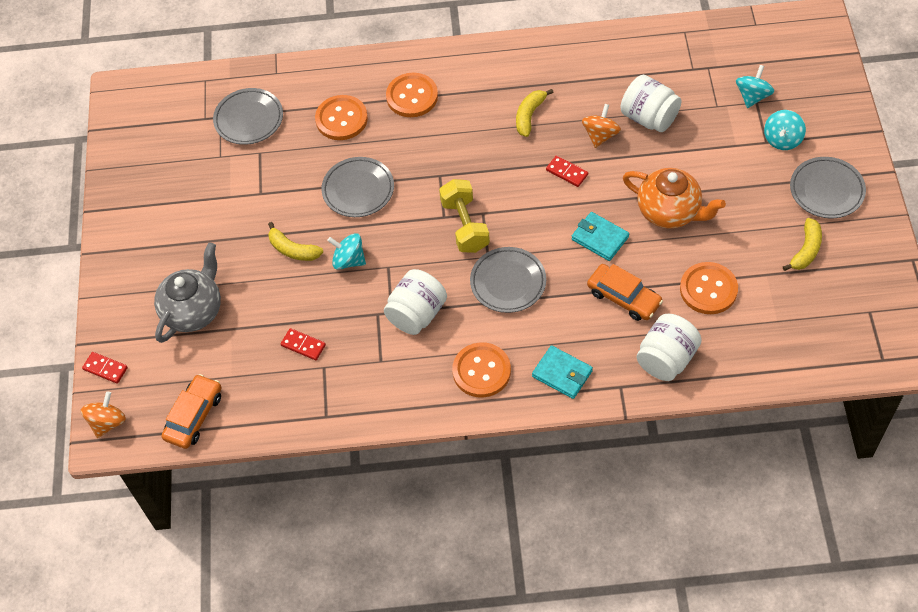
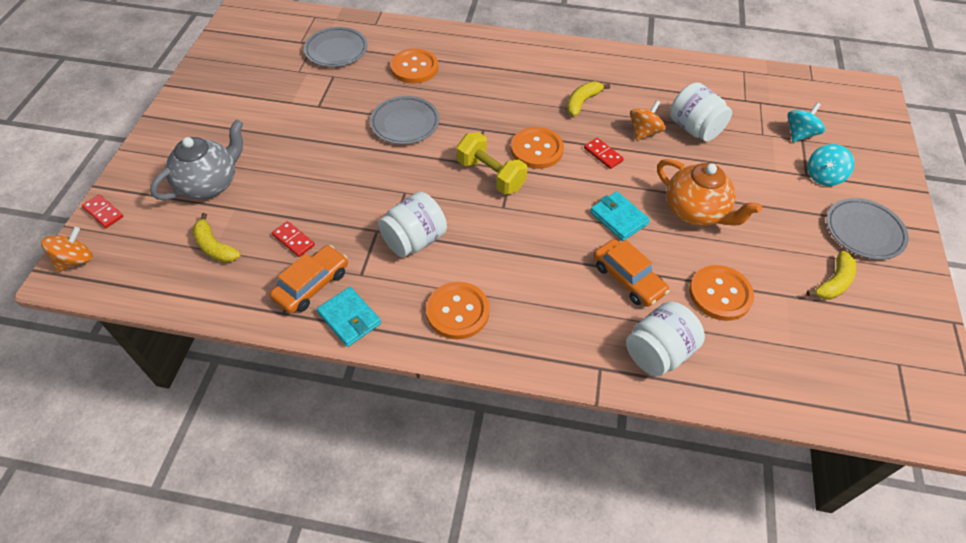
camera: 10 degrees right, 5 degrees down
orange car [162,374,221,449] -> orange car moved to [270,245,348,313]
yellow banana [268,222,323,261] -> yellow banana moved to [192,213,241,263]
turquoise spinning top [327,233,366,270] -> none
orange button [386,73,438,117] -> orange button moved to [511,127,564,169]
yellow dumbbell [439,179,490,253] -> yellow dumbbell turned 45 degrees counterclockwise [457,132,528,195]
grey plate [470,247,546,313] -> none
turquoise wallet [532,345,593,399] -> turquoise wallet moved to [317,287,381,347]

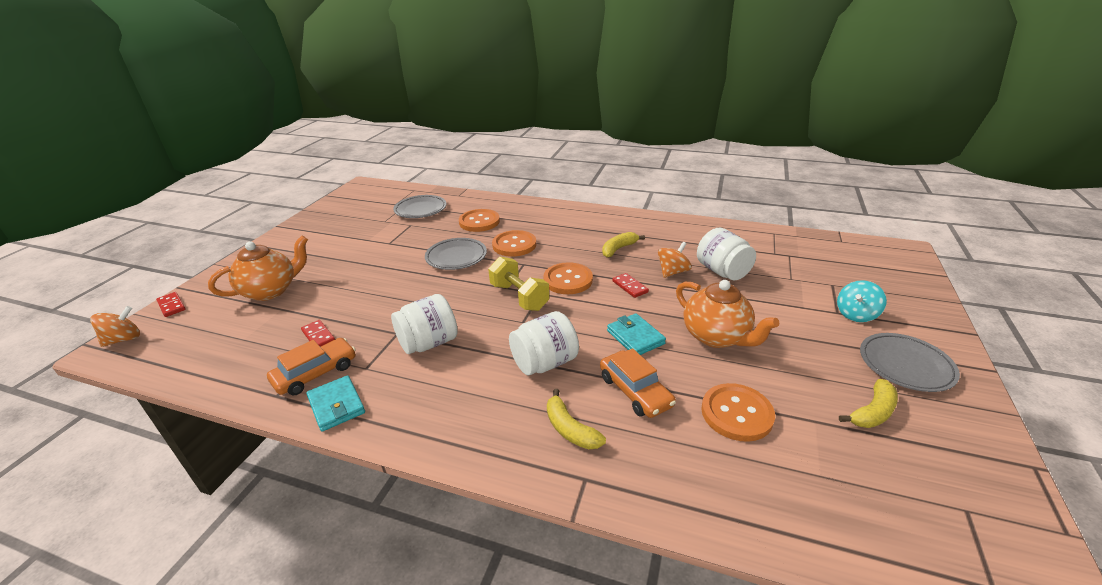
camera: 10 degrees right, 20 degrees down
grey teapot [150,119,243,200] -> orange teapot [208,236,308,301]
yellow banana [192,213,241,263] -> yellow banana moved to [547,389,606,449]
orange button [426,282,490,339] -> orange button moved to [492,230,536,257]
white jar [626,302,705,376] -> white jar moved to [509,311,579,375]
turquoise spinning top [787,103,825,142] -> none

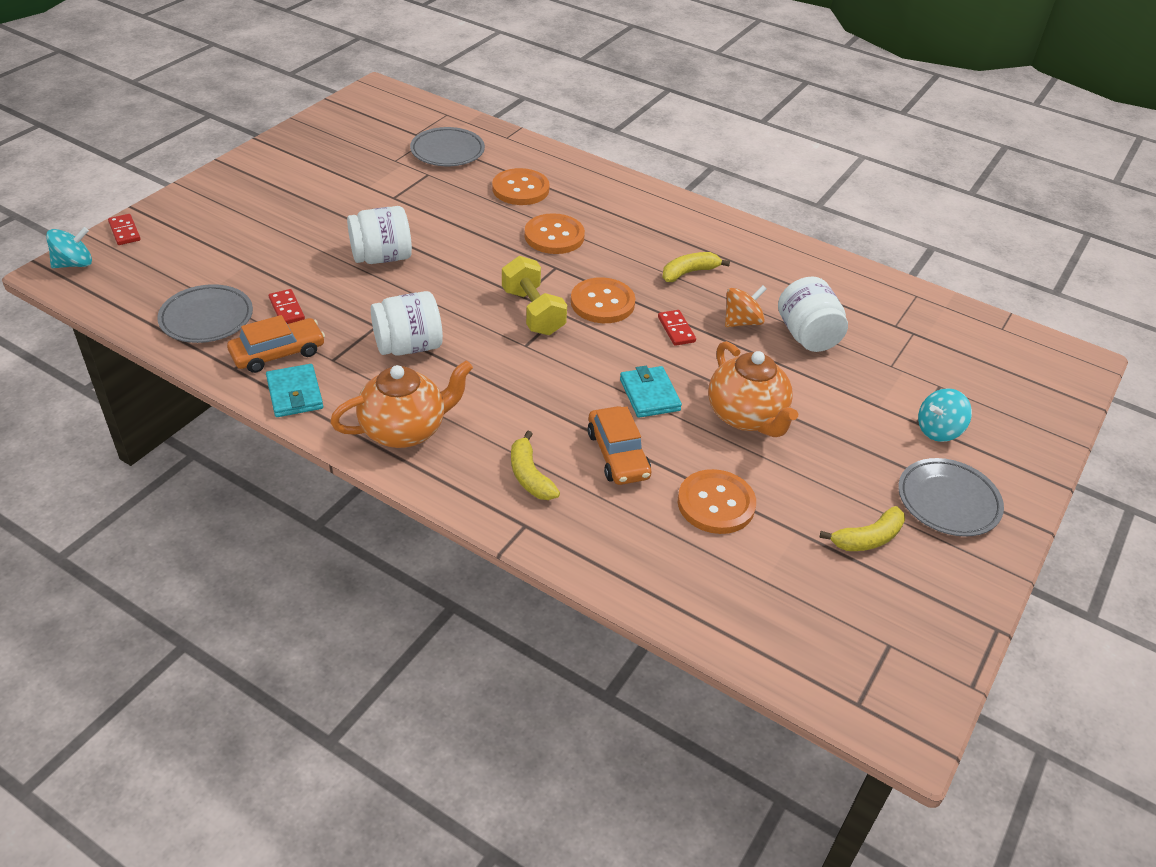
camera: 10 degrees right, 10 degrees up
orange spinning top [90,306,140,347] -> turquoise spinning top [46,227,92,268]
orange teapot [208,236,308,301] -> orange teapot moved to [330,360,473,448]
grey plate [425,238,487,270] -> grey plate moved to [157,284,253,343]
white jar [509,311,579,375] -> white jar moved to [347,206,412,264]

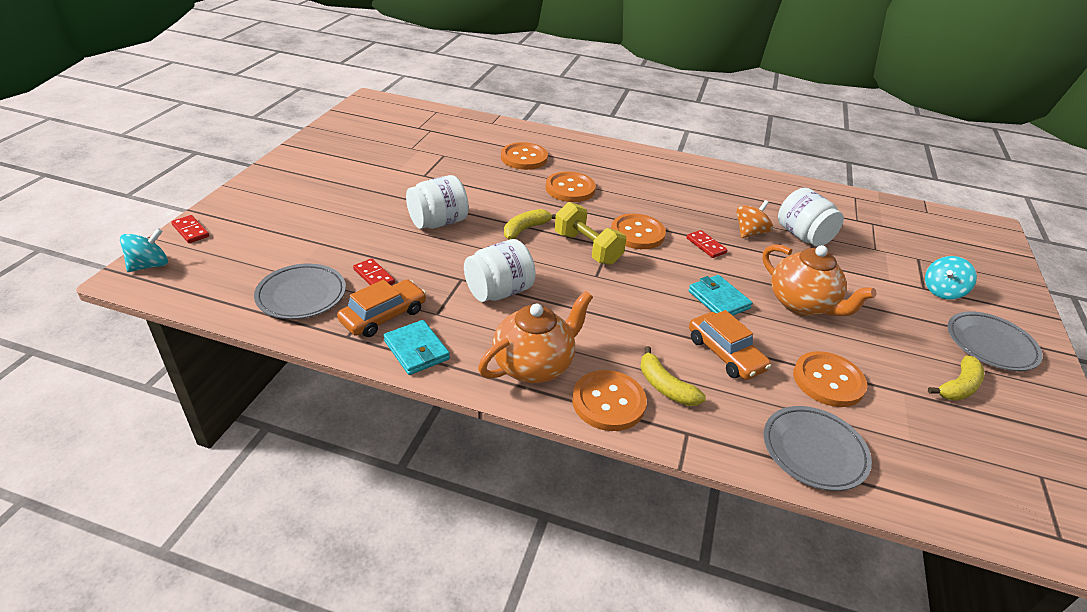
camera: 15 degrees left, 5 degrees down
grey plate [410,127,485,166] -> grey plate moved to [763,406,872,491]
yellow banana [662,252,730,282] -> yellow banana moved to [504,209,556,240]
none -> orange button [572,370,647,431]

